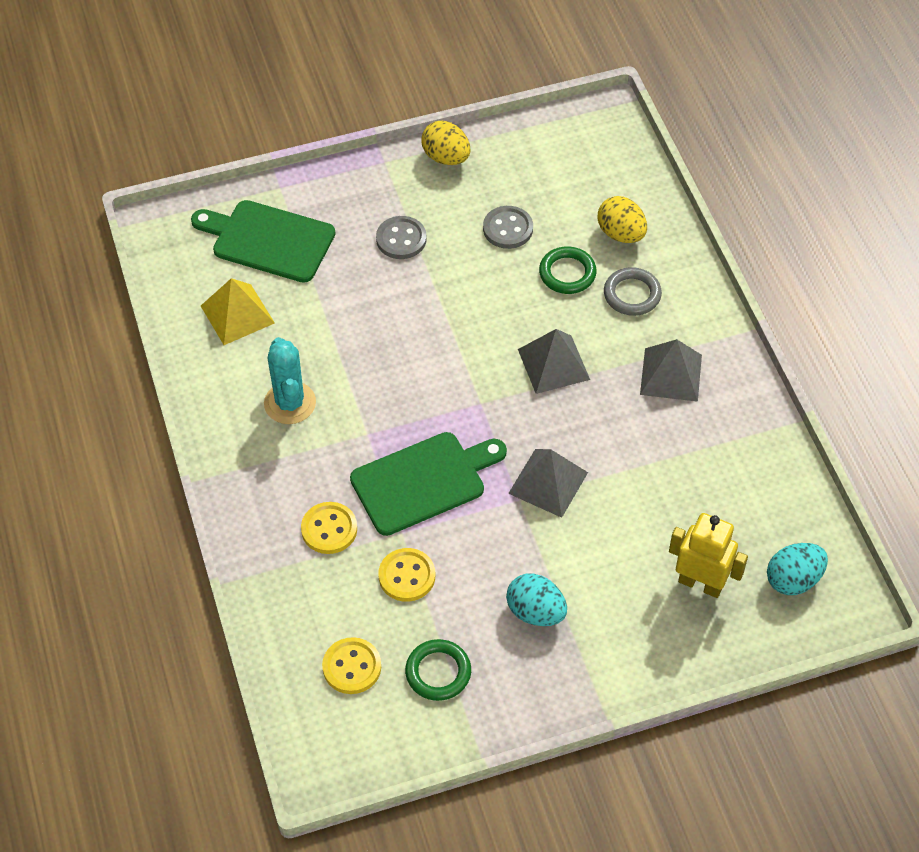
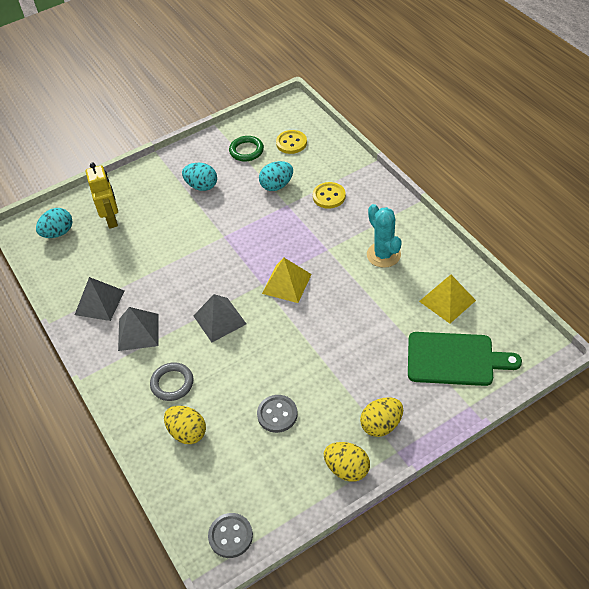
camera: 170 degrees right, 5 degrees down
green cutting board [350,432,507,536] -> none
grey button [376,216,427,259] -> grey button moved to [208,513,253,558]
yellow button [378,548,435,602] -> turquoise egg [259,161,293,191]
grey pyramid [508,449,588,518] -> grey pyramid moved to [75,277,124,321]
green ring [539,246,597,294] -> none
yellow robot [669,513,748,598] -> yellow robot turned 120 degrees counterclockwise [86,163,118,229]
none -> yellow pyramid [262,258,312,303]
none -> yellow egg [360,397,403,437]

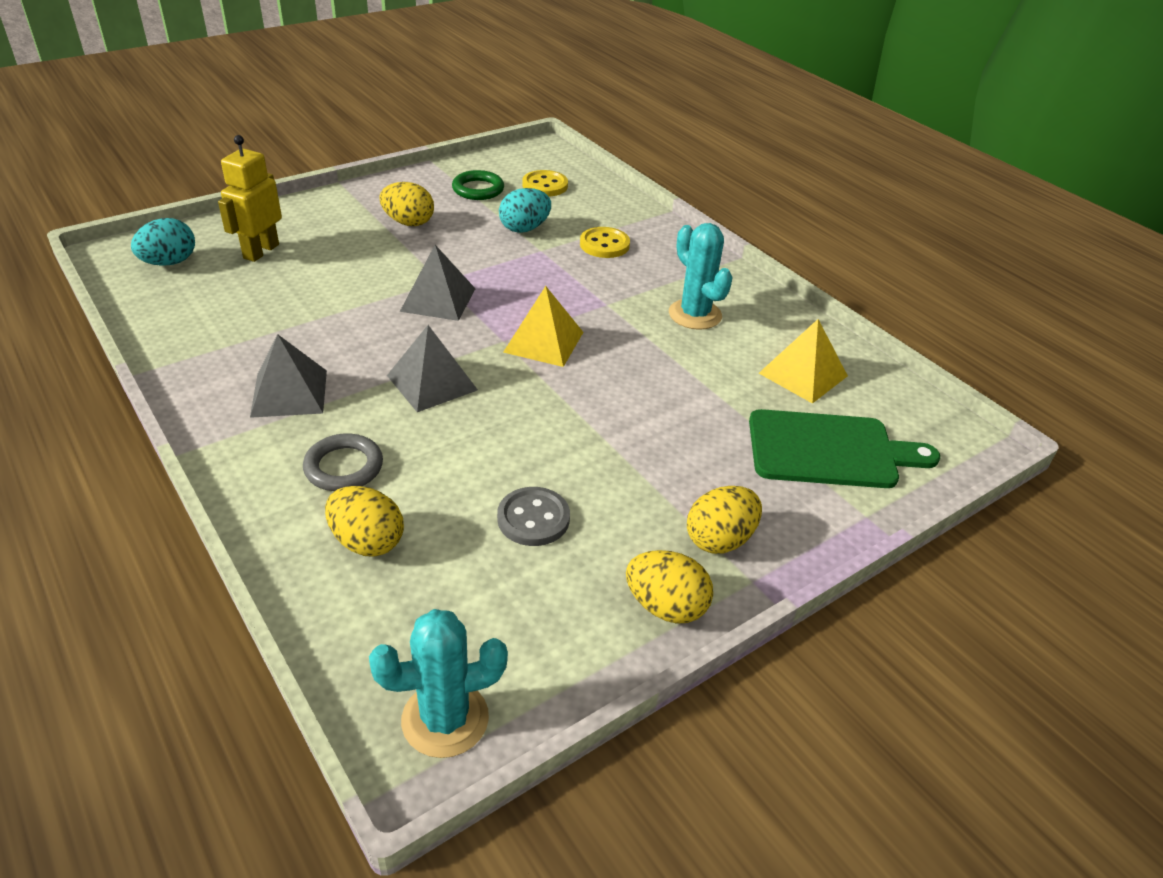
camera: 10 degrees left, 10 degrees down
grey pyramid [75,277,124,321] -> grey pyramid moved to [400,245,476,321]
yellow robot [86,163,118,229] -> yellow robot turned 135 degrees counterclockwise [218,135,282,262]
turquoise egg [182,163,217,191] -> yellow egg [379,182,434,226]
grey button [208,513,253,558] -> turquoise cactus [369,609,508,758]

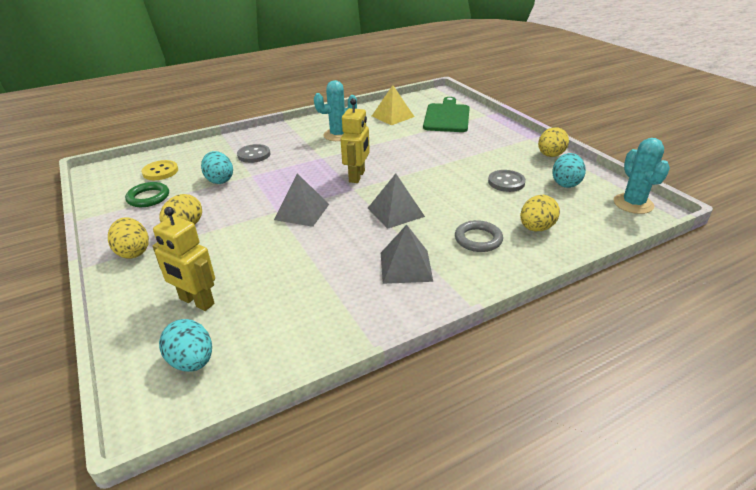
camera: 80 degrees left, 5 degrees down
yellow pyramid [503,286,583,367] -> yellow robot [341,98,370,183]
yellow button [580,227,630,258] -> grey button [237,144,270,163]
yellow egg [687,486,762,554] -> yellow egg moved to [108,217,149,259]
none -> turquoise egg [552,153,586,188]

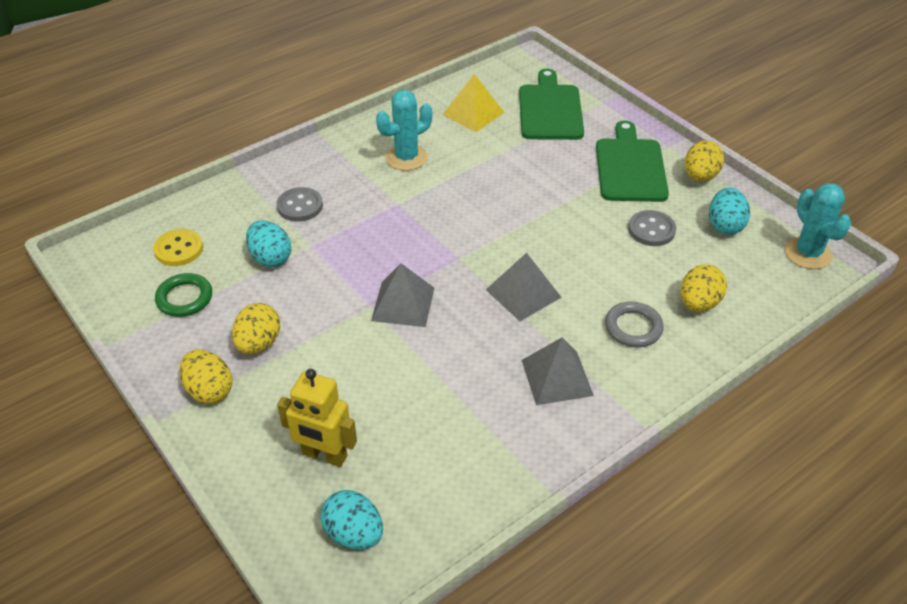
camera: 10 degrees left, 10 degrees up
yellow robot [341,98,370,183] -> none
none -> green cutting board [596,120,669,202]

